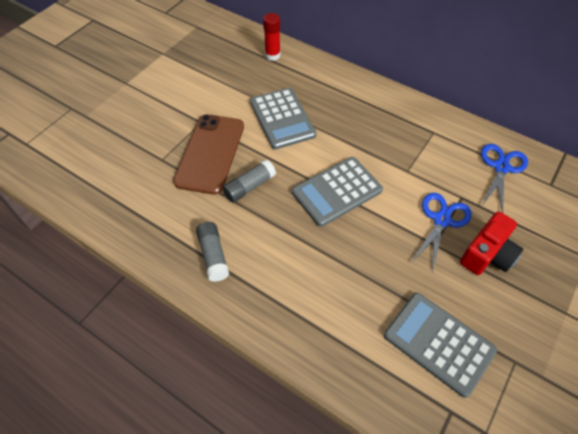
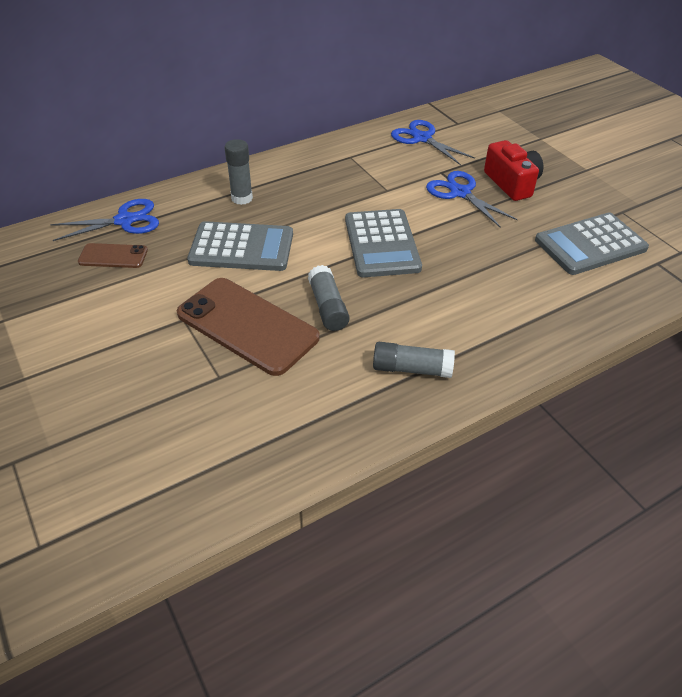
camera: 65 degrees left, 10 degrees down
red glue stick [263,13,280,61] -> blue scissors [50,199,159,241]
none -> brown phone [78,243,148,268]
none -> grey glue stick [224,139,253,205]

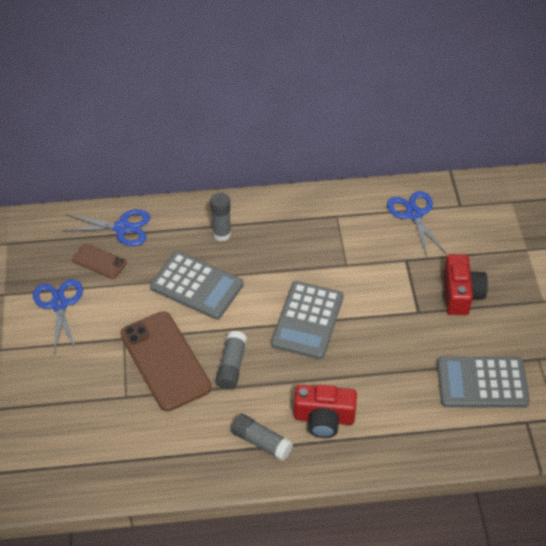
camera: 25 degrees right, 5 degrees up
blue scissors [426,171,518,228] -> blue scissors moved to [33,279,83,354]
none -> red camera [294,384,357,438]

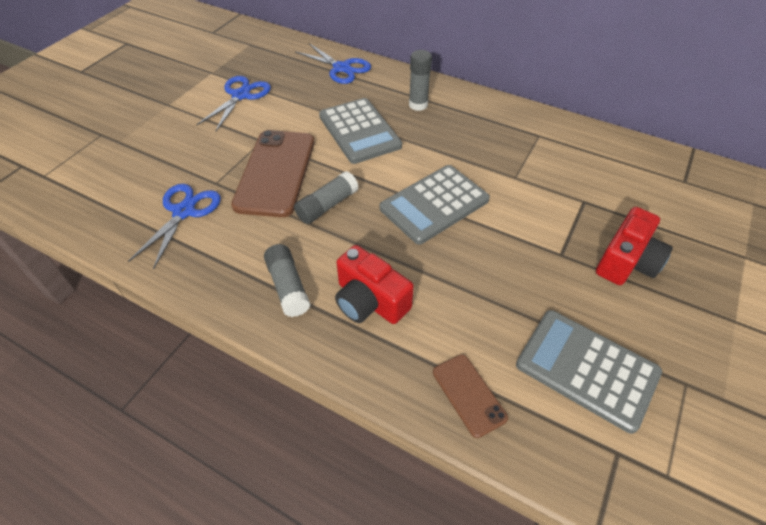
camera: 35 degrees right, 0 degrees up
brown phone [72,243,127,279] -> brown phone moved to [433,354,508,438]
blue scissors [387,191,447,257] -> blue scissors moved to [128,184,221,270]

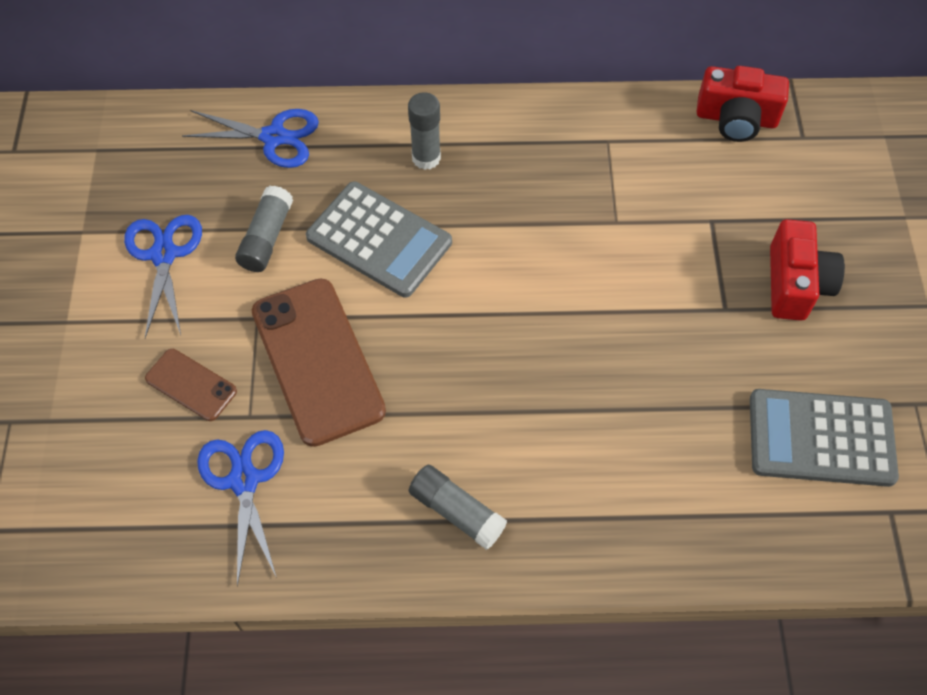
camera: 30 degrees left, 10 degrees up
grey glue stick [294,171,359,224] -> grey glue stick moved to [235,186,293,272]
red camera [335,245,414,324] -> red camera moved to [696,66,789,142]
grey calculator [380,165,490,244] -> none
brown phone [433,354,508,438] -> brown phone moved to [145,349,237,421]

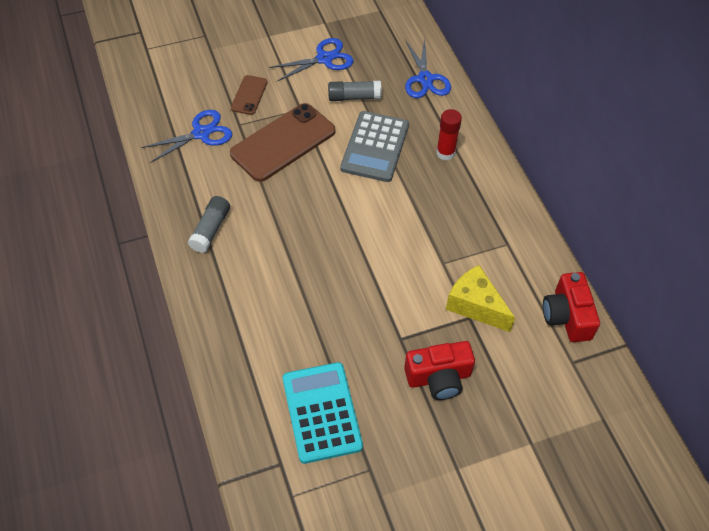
camera: 70 degrees right, 5 degrees down
grey glue stick [408,92,441,170] -> red glue stick [436,109,462,160]
grey calculator [750,389,899,487] -> turquoise calculator [283,362,363,464]
none -> yellow cheese [446,265,515,332]

